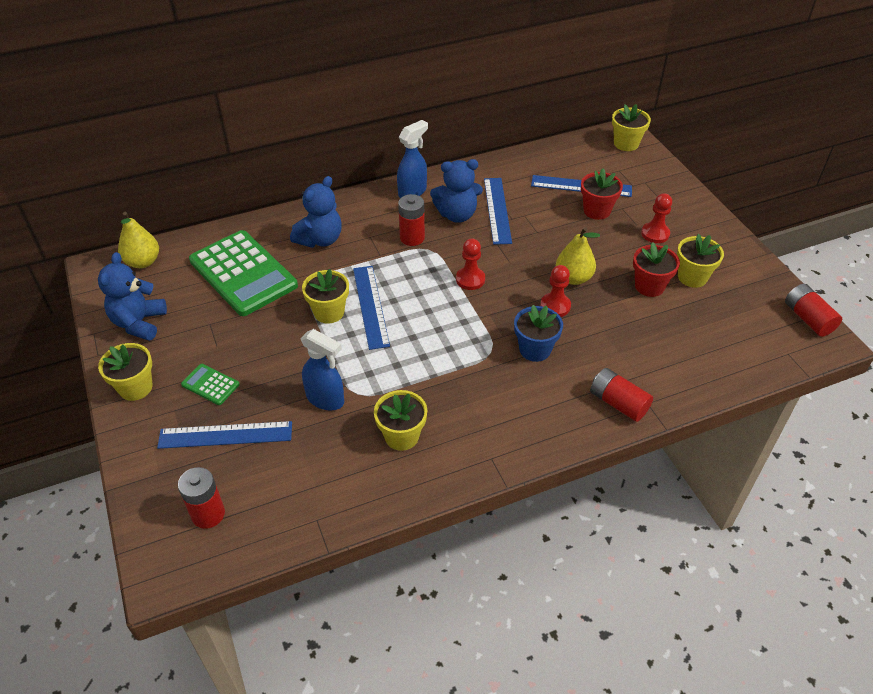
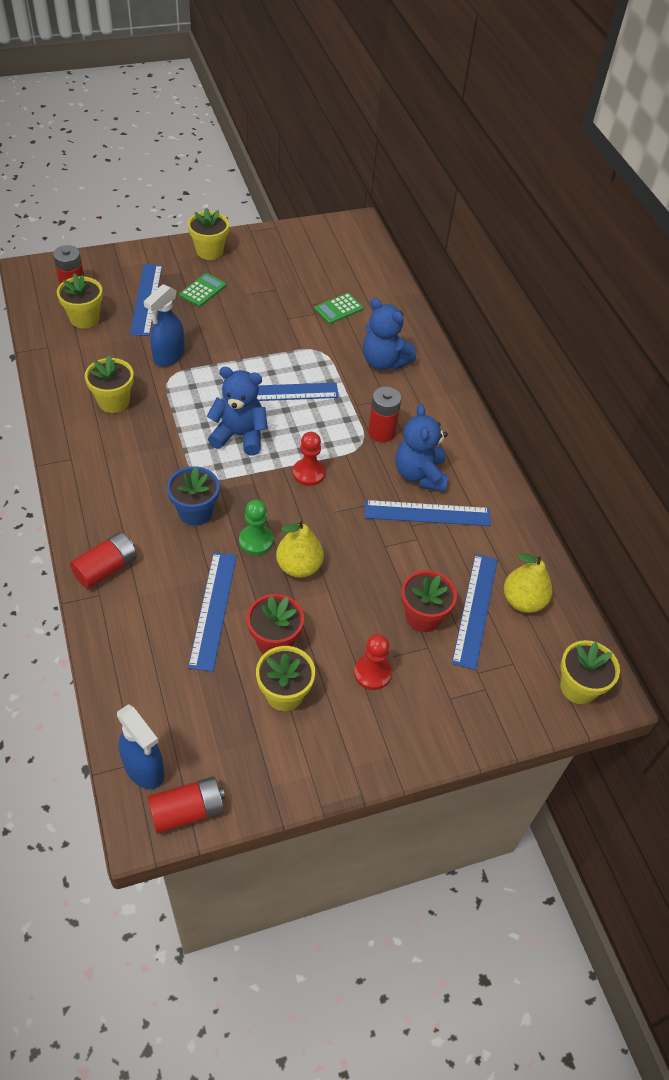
camera: 90 degrees right, 5 degrees up
blue teddy bear [98,252,167,341] -> blue teddy bear moved to [207,367,268,455]
yellow pear [118,212,159,268] -> yellow pear moved to [504,553,552,613]
green calculator [189,230,298,316] -> green calculator [314,293,364,324], size x0.43
yellow flower pot [302,269,349,323] -> yellow flower pot moved to [57,273,103,328]
blue spray bottle [397,120,428,198] -> blue spray bottle moved to [117,704,164,789]
red pawn [540,265,571,317] -> green pawn [239,500,274,555]
none -> blue ruler [188,552,237,671]

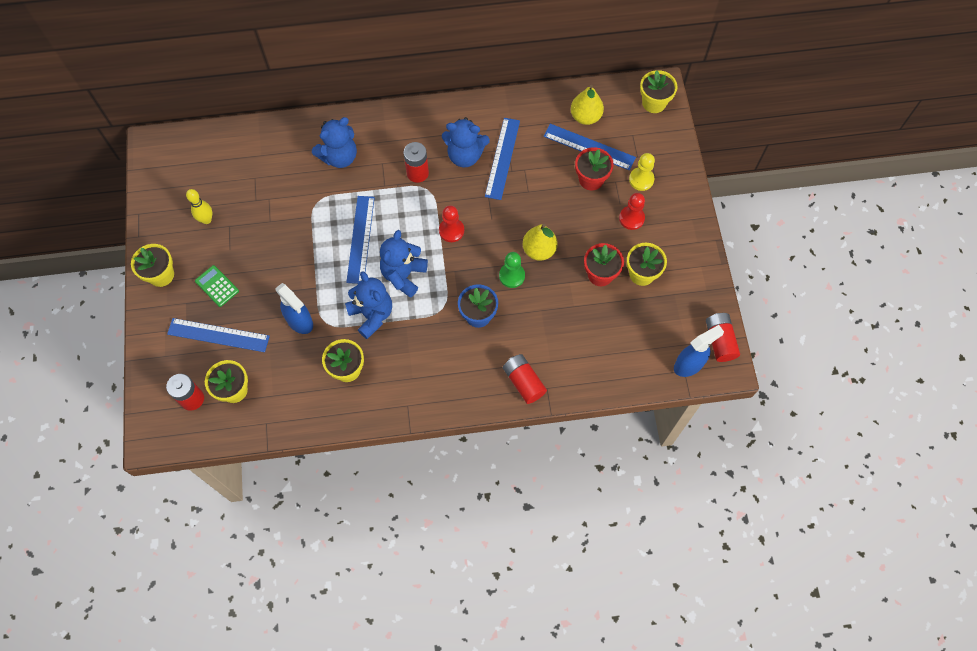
camera: 75 degrees left, 15 degrees up
blue ruler [188,552,237,671] -> none
green calculator [314,293,364,324] -> none
none -> yellow bowling pin [186,189,212,224]
none -> blue teddy bear [345,271,392,339]
none -> yellow pawn [629,153,655,191]

